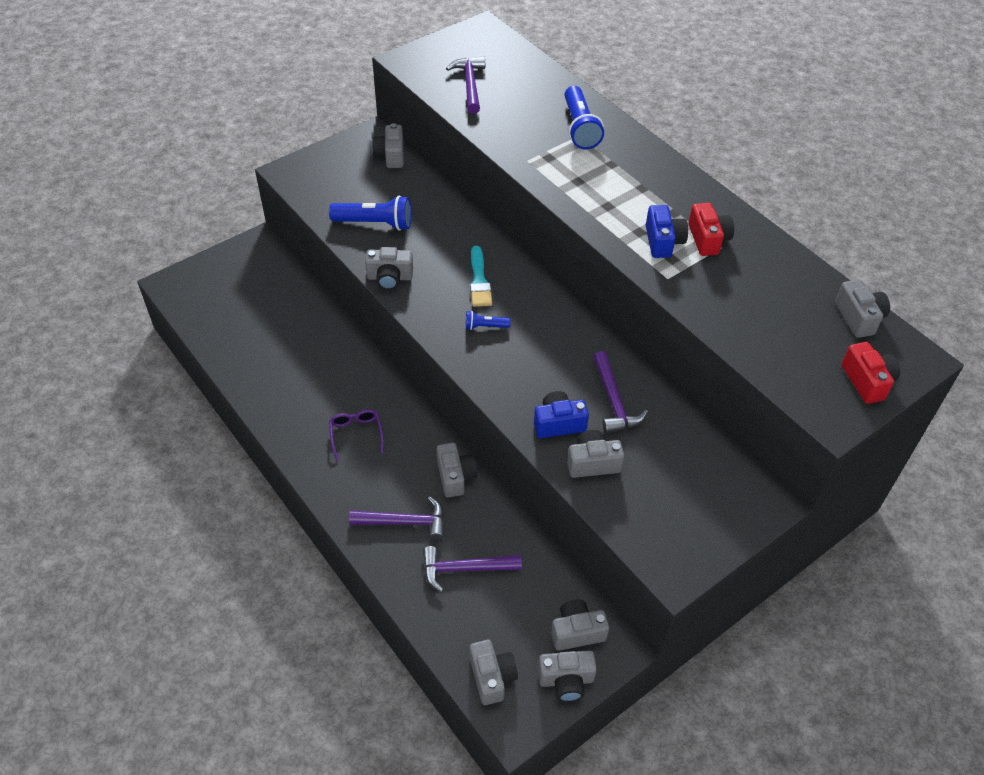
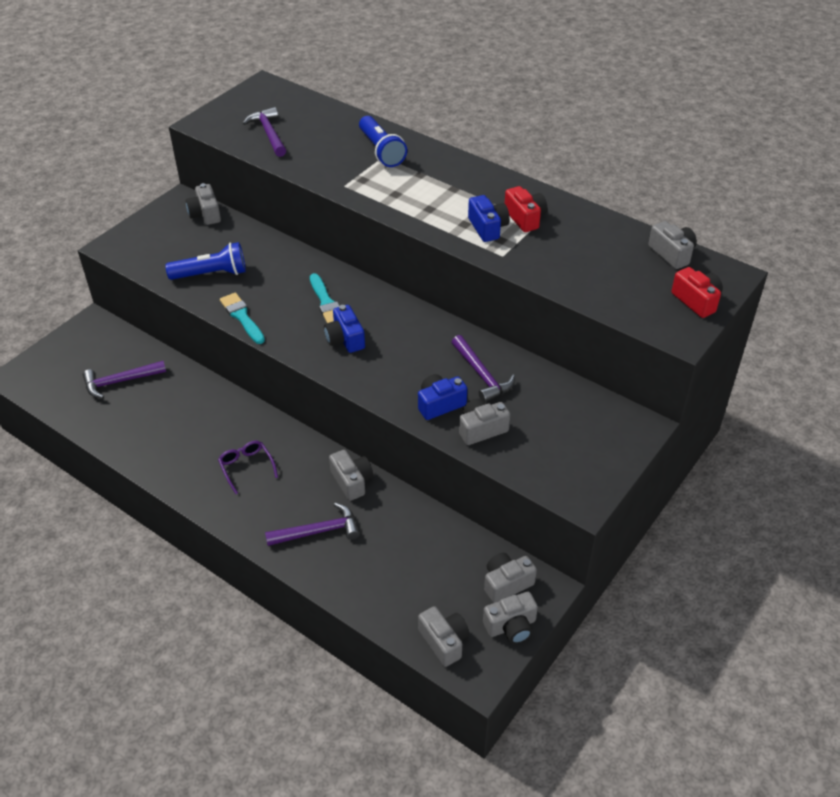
camera: 15 degrees left, 5 degrees down
grey camera [365,247,413,290] -> turquoise brush [220,293,265,344]
purple hammer [423,546,522,592] -> purple hammer moved to [83,361,166,399]
blue flashlight [465,311,511,330] -> blue camera [324,305,365,353]

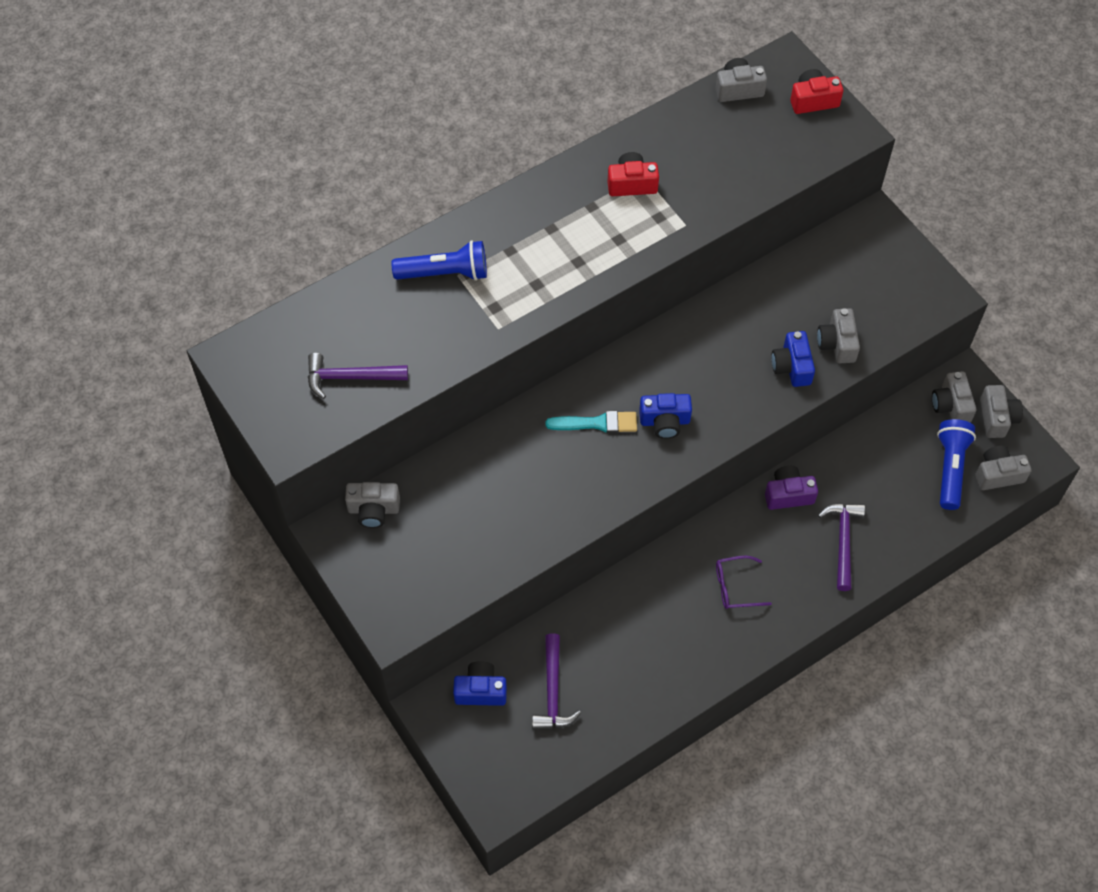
camera: 70 degrees left, 15 degrees up
blue flashlight [165,242,246,280] -> blue flashlight moved to [937,419,976,510]
turquoise brush [220,293,265,344] -> none
grey camera [329,450,373,501] -> purple camera [765,466,818,510]
purple hammer [451,335,515,402] -> none
blue camera [468,195,510,242] -> blue camera moved to [453,661,507,706]

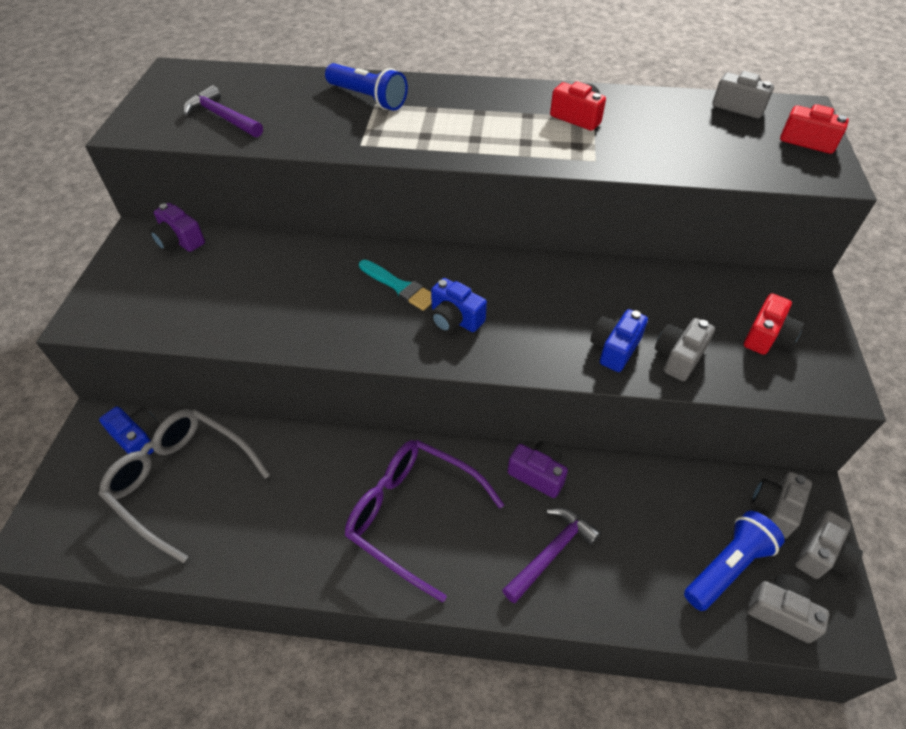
camera: 40 degrees right, 10 degrees down
grey camera [345,482,400,528] -> purple camera [150,203,205,252]
purple hammer [532,634,581,730] -> grey glasses [98,409,271,563]
purple glasses [716,555,772,609] -> purple glasses [345,440,504,603], size x2.03
none -> red camera [744,293,804,355]

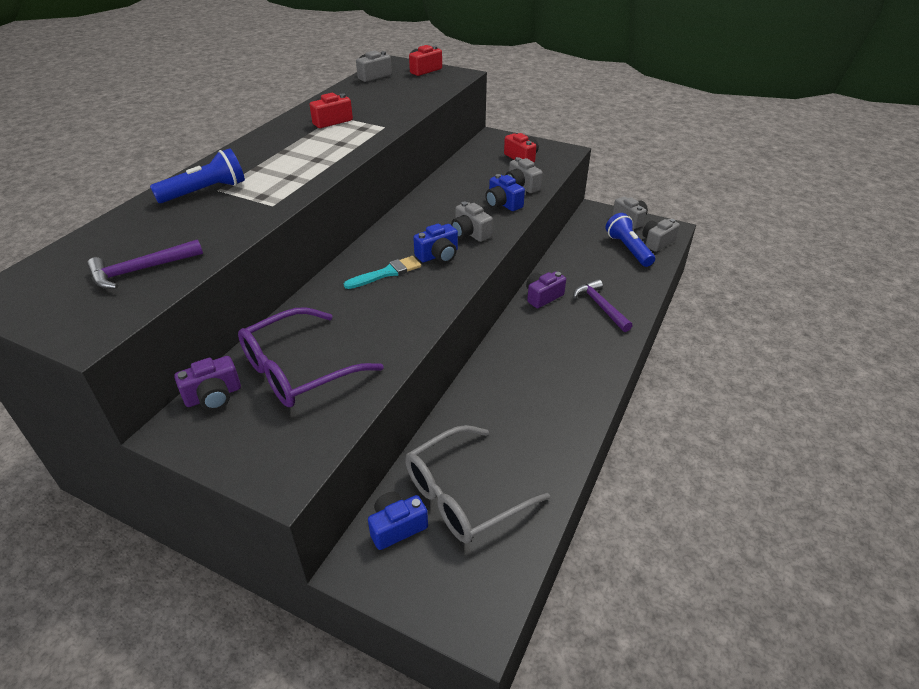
camera: 70 degrees left, 10 degrees down
purple glasses [345,440,504,603] -> purple glasses moved to [238,307,383,407]
grey camera [752,472,812,538] -> grey camera moved to [451,201,493,242]

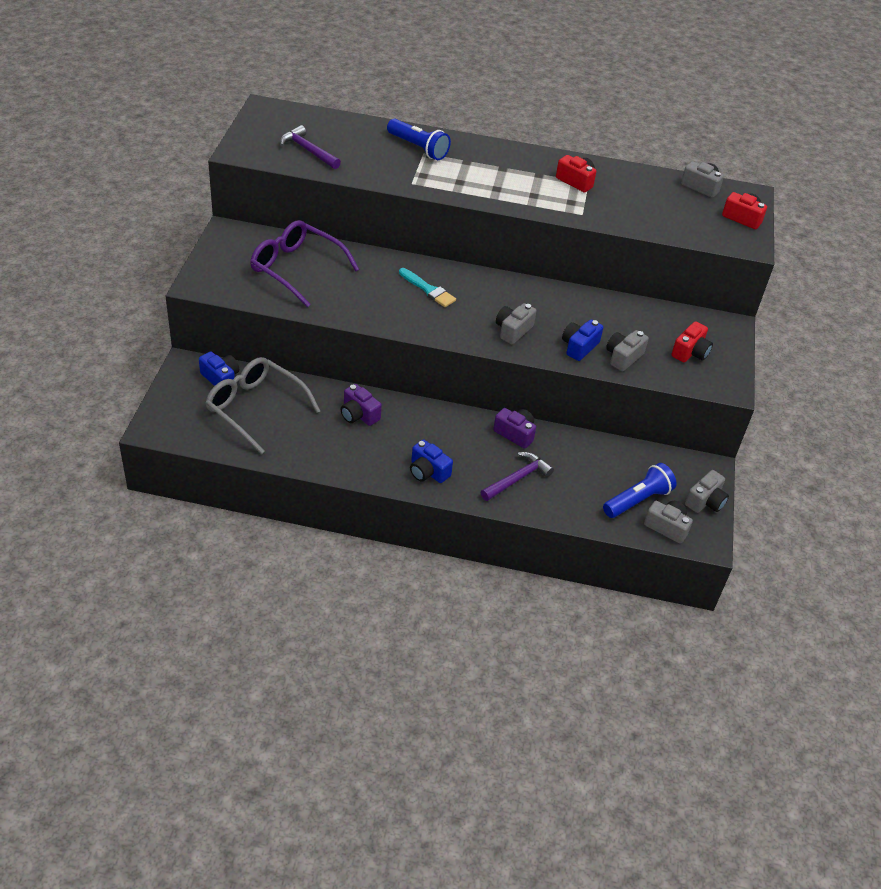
camera: 70 degrees right, 5 degrees up
purple camera [174,356,241,410] -> purple camera moved to [341,384,382,426]
blue camera [413,224,458,263] -> blue camera moved to [410,439,453,483]

